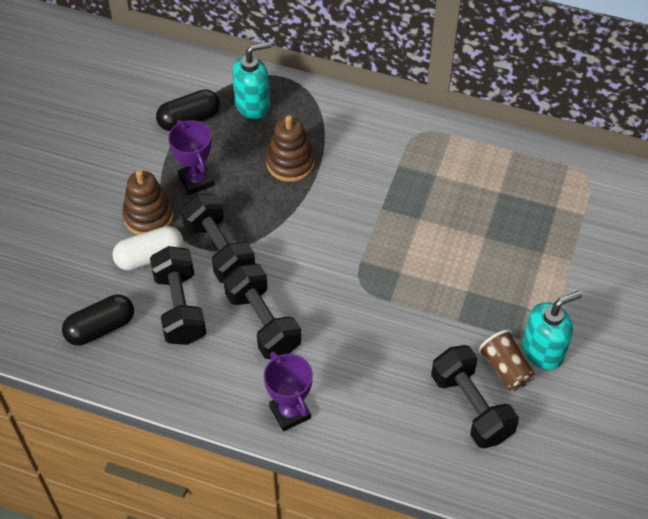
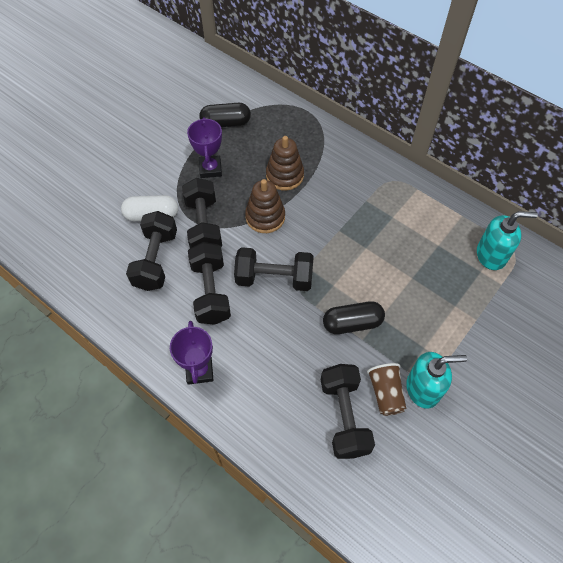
camera: 20 degrees right, 5 degrees up
black capsule [62,294,134,346] -> black capsule moved to [323,301,385,334]
brown stacking toy [122,170,173,235] -> brown stacking toy moved to [245,179,285,233]
turquoise soap dispenser [232,41,272,119] -> turquoise soap dispenser moved to [477,211,538,270]
none -> black dumbbell [234,247,314,291]

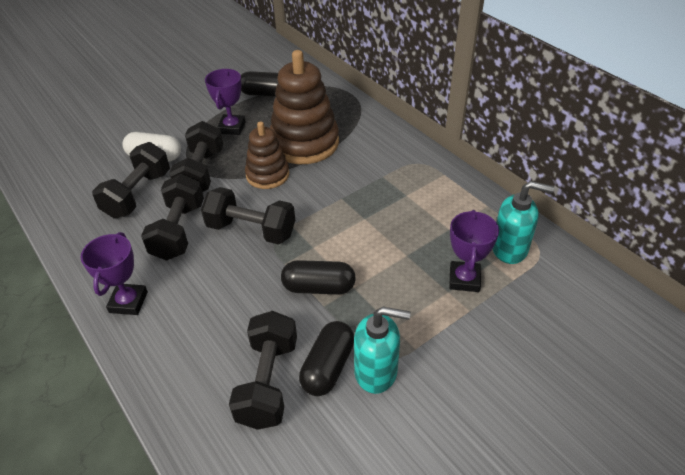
camera: 15 degrees right, 15 degrees down
brown stacking toy [266,136,304,191] -> brown stacking toy [270,50,339,164], size x1.68
brown cup [367,363,406,416] -> black capsule [299,321,354,396]
none -> purple trophy [449,210,499,292]

